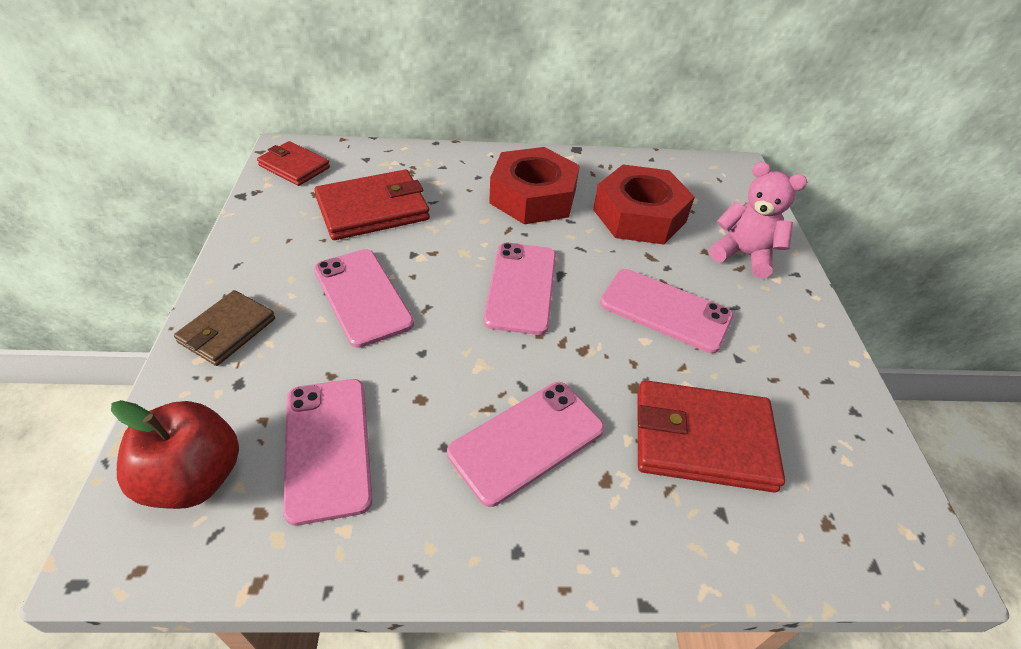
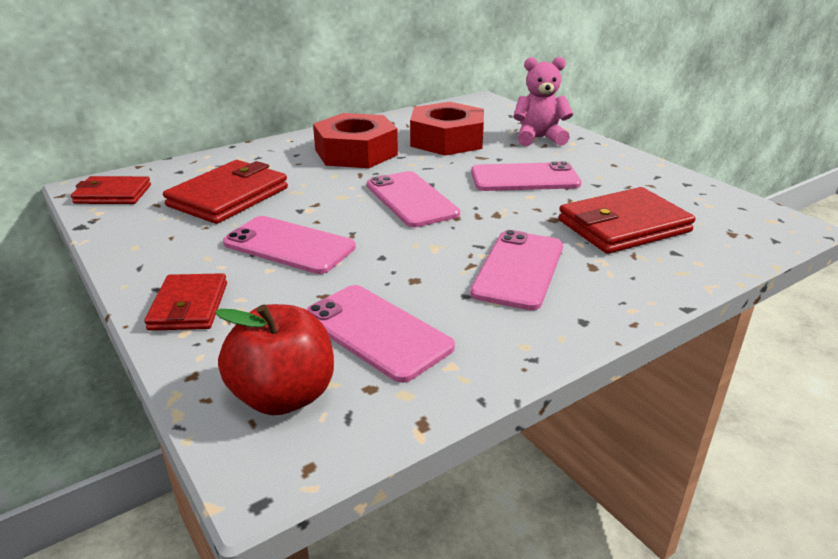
camera: 30 degrees left, 15 degrees down
brown wallet [174,290,275,366] -> red wallet [144,273,227,331]

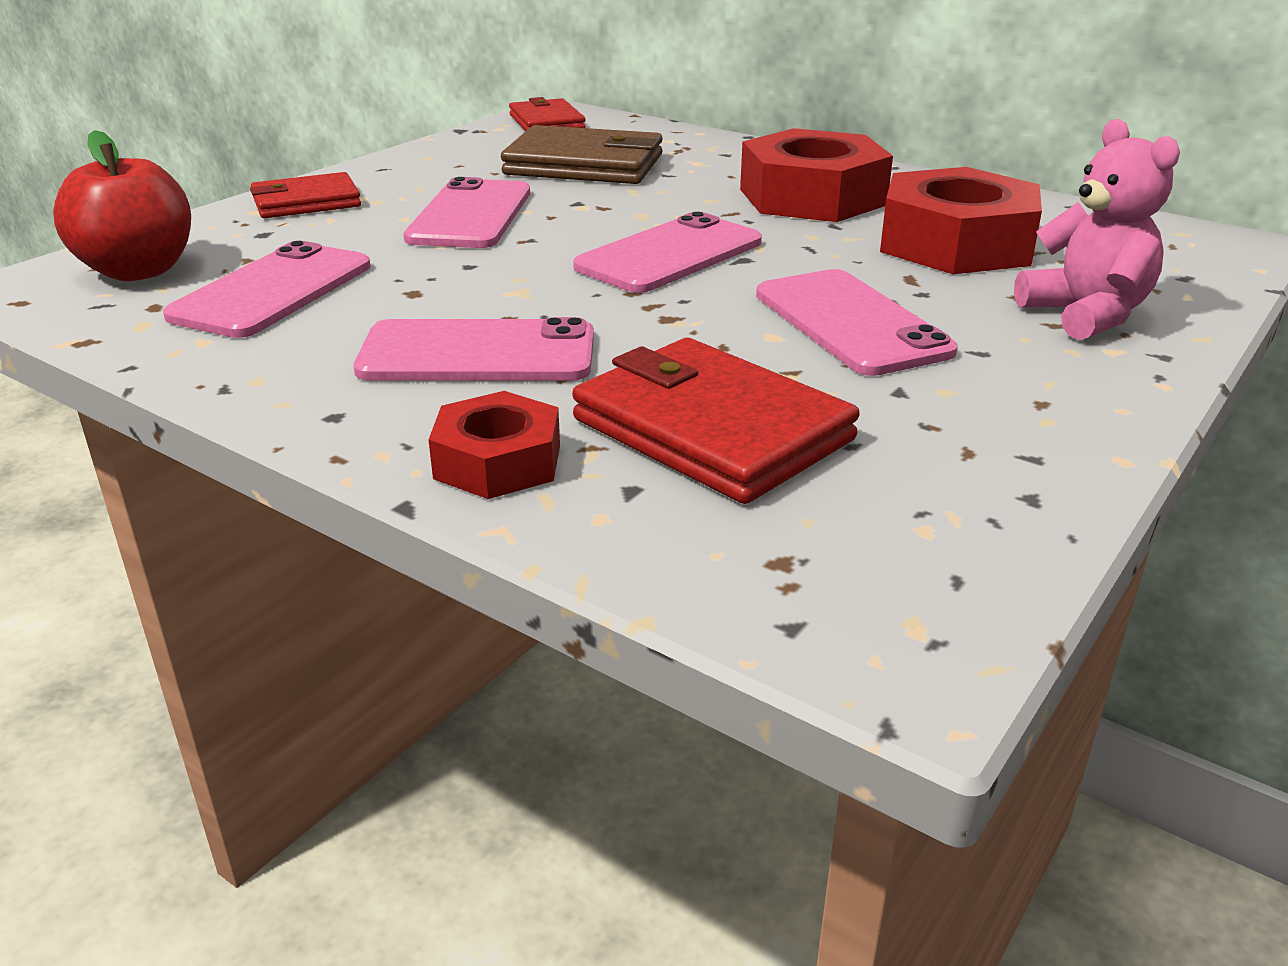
camera: 70 degrees right, 0 degrees up
red wallet [163,160,288,224] -> brown wallet [501,125,663,184]
none -> red nut [429,391,560,499]

